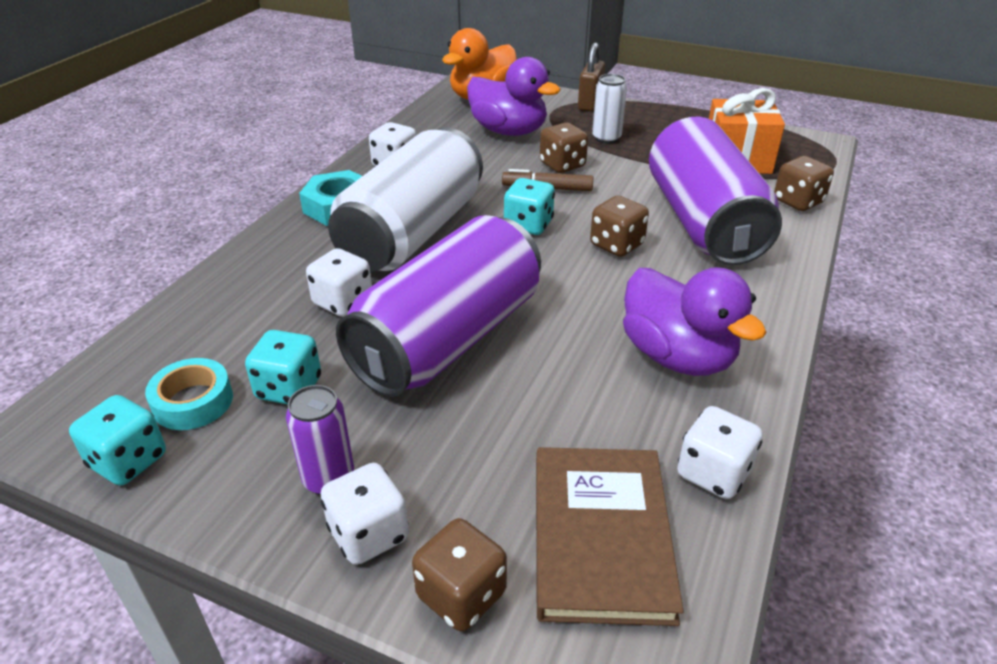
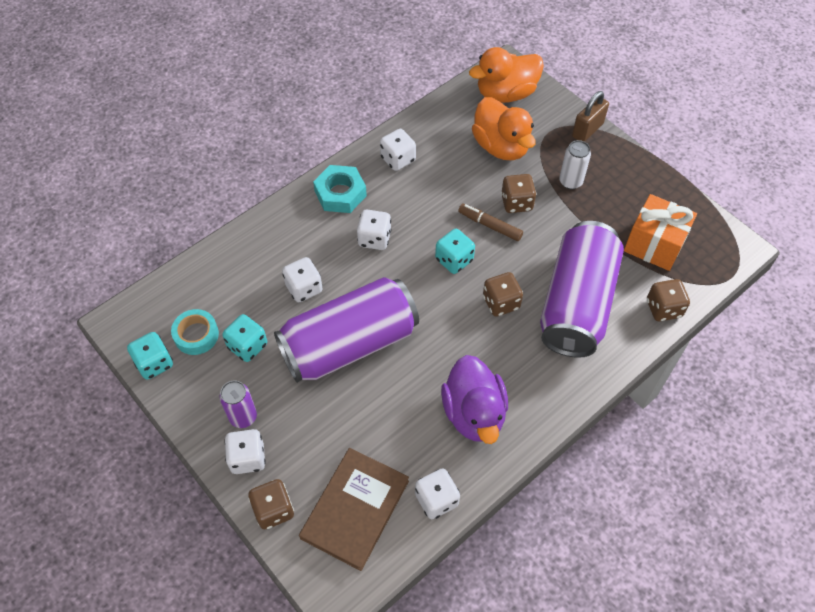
camera: 25 degrees right, 20 degrees up
white can [328,127,483,272] -> white dice [357,210,392,250]
purple duck [467,57,561,136] -> orange duck [472,97,536,160]

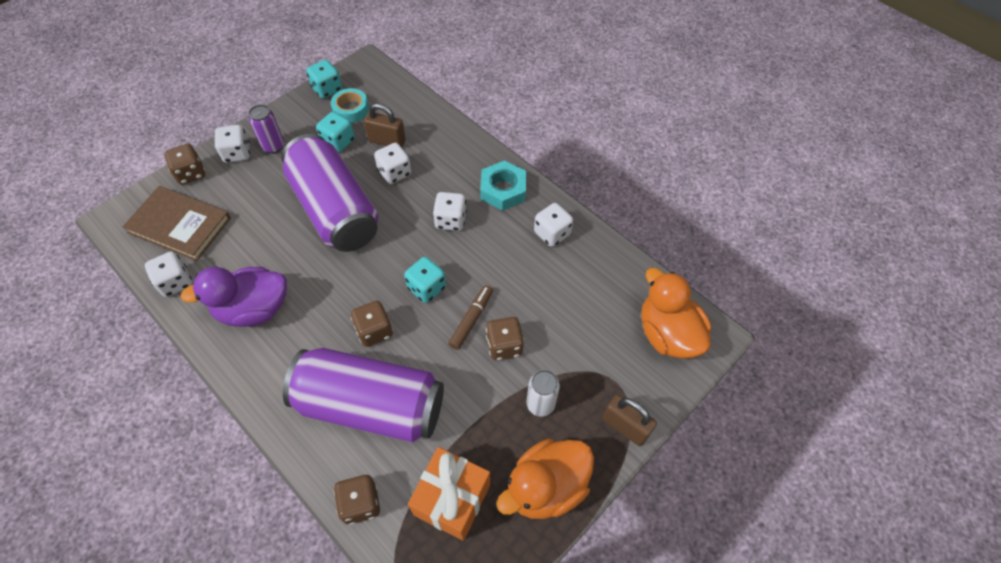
camera: 85 degrees right, 0 degrees up
orange duck [472,97,536,160] -> orange duck moved to [496,438,594,519]
none -> brown padlock [364,103,406,147]

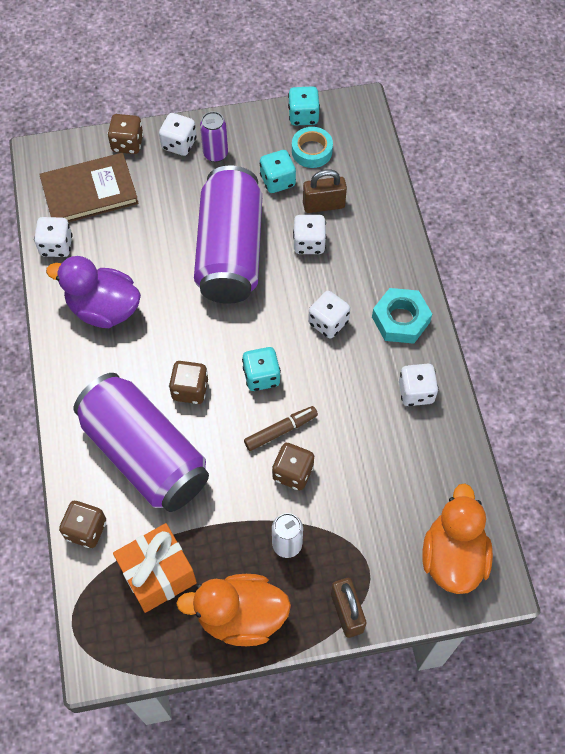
camera: 35 degrees right, 5 degrees up
brown book [123,186,231,261] -> brown book turned 75 degrees counterclockwise [39,153,139,222]
brown padlock [364,103,406,147] -> brown padlock turned 60 degrees counterclockwise [303,169,347,213]

